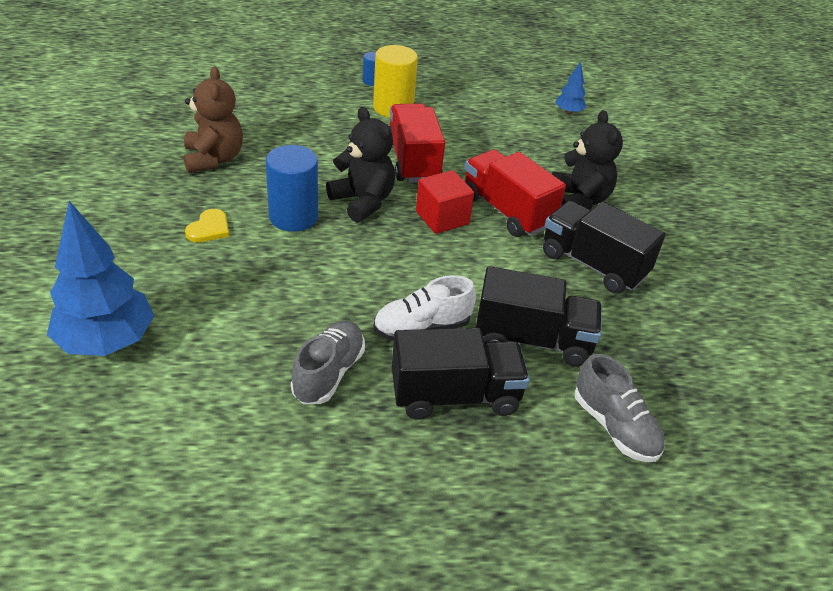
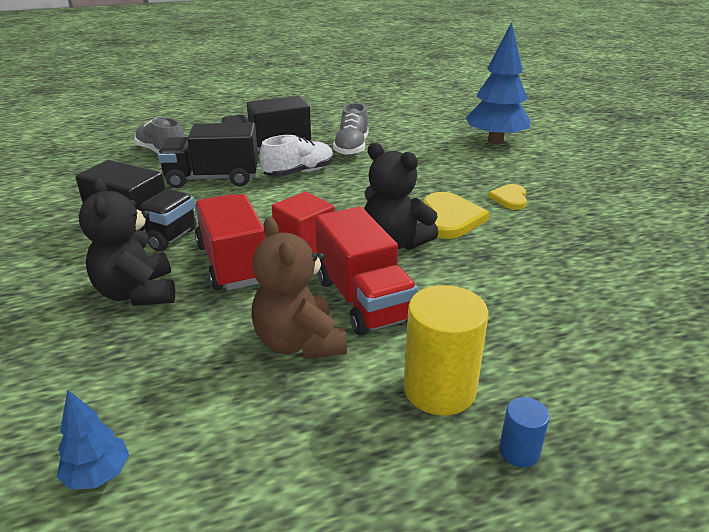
camera: 170 degrees right, 10 degrees down
brown teddy bear [183,67,243,173] -> brown teddy bear moved to [251,217,347,359]
blue cylinder [266,145,318,232] -> yellow heart [423,192,489,239]
red truck [465,149,566,237] -> red truck turned 150 degrees counterclockwise [194,194,266,290]

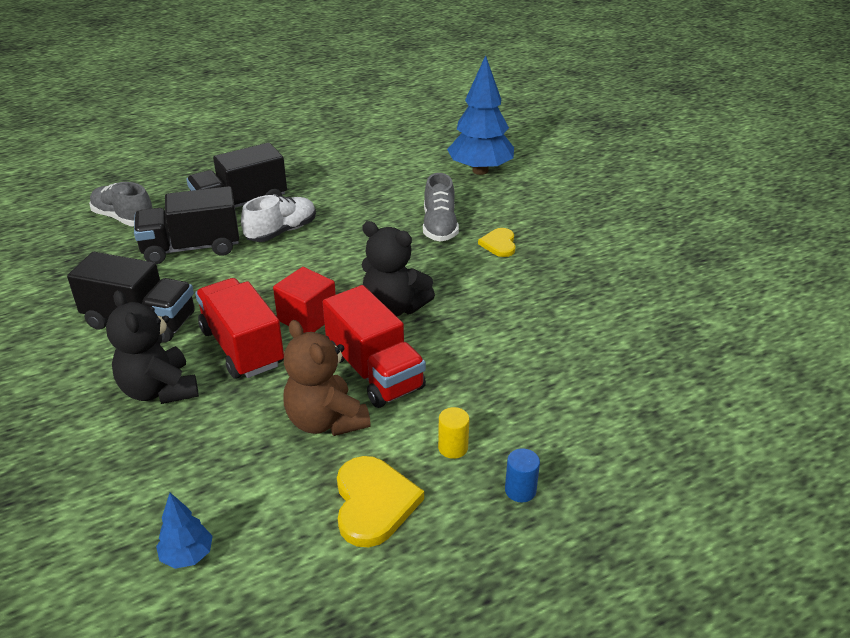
camera: 10 degrees left, 5 degrees up
grey shoe [333,103,369,156] -> grey shoe moved to [423,173,459,242]
yellow cylinder [404,285,488,416] -> yellow cylinder [438,407,469,459], size x0.49
yellow heart [423,192,489,239] -> yellow heart moved to [337,456,424,547]

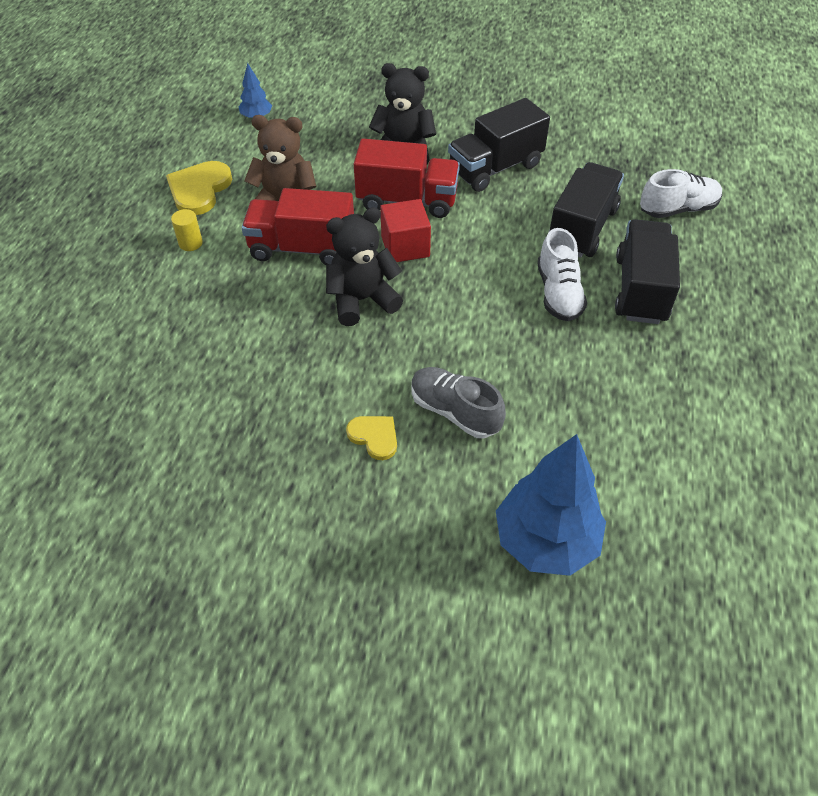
camera: 130 degrees right, 15 degrees up
grey shoe [89,182,153,226] -> white shoe [640,169,722,218]
yellow heart [337,456,424,547] -> yellow heart turned 75 degrees clockwise [166,161,232,215]
blue cylinder [505,448,540,503] -> none

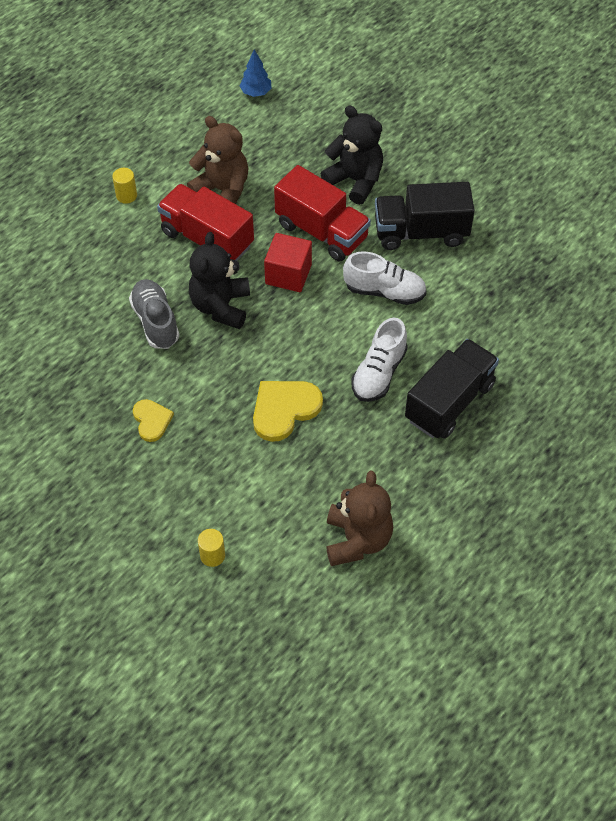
camera: 30 degrees right, 5 degrees up
yellow heart [166,161,232,215] -> yellow heart moved to [253,381,323,442]
black teddy bear [326,207,403,326] -> black teddy bear turned 90 degrees counterclockwise [189,232,250,329]
grey shoe [412,367,506,438] -> grey shoe moved to [129,279,180,349]
blue tree [496,434,606,576] -> yellow cylinder [198,529,225,567]
black truck [548,162,624,258] -> none
white shoe [640,169,722,218] -> white shoe moved to [343,251,426,305]
none -> brown teddy bear [326,471,393,566]

